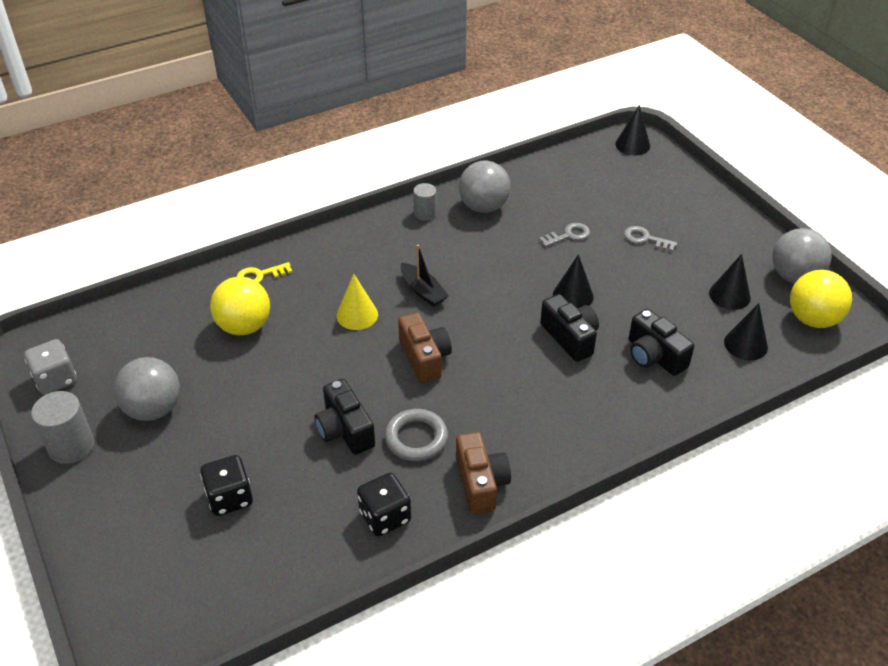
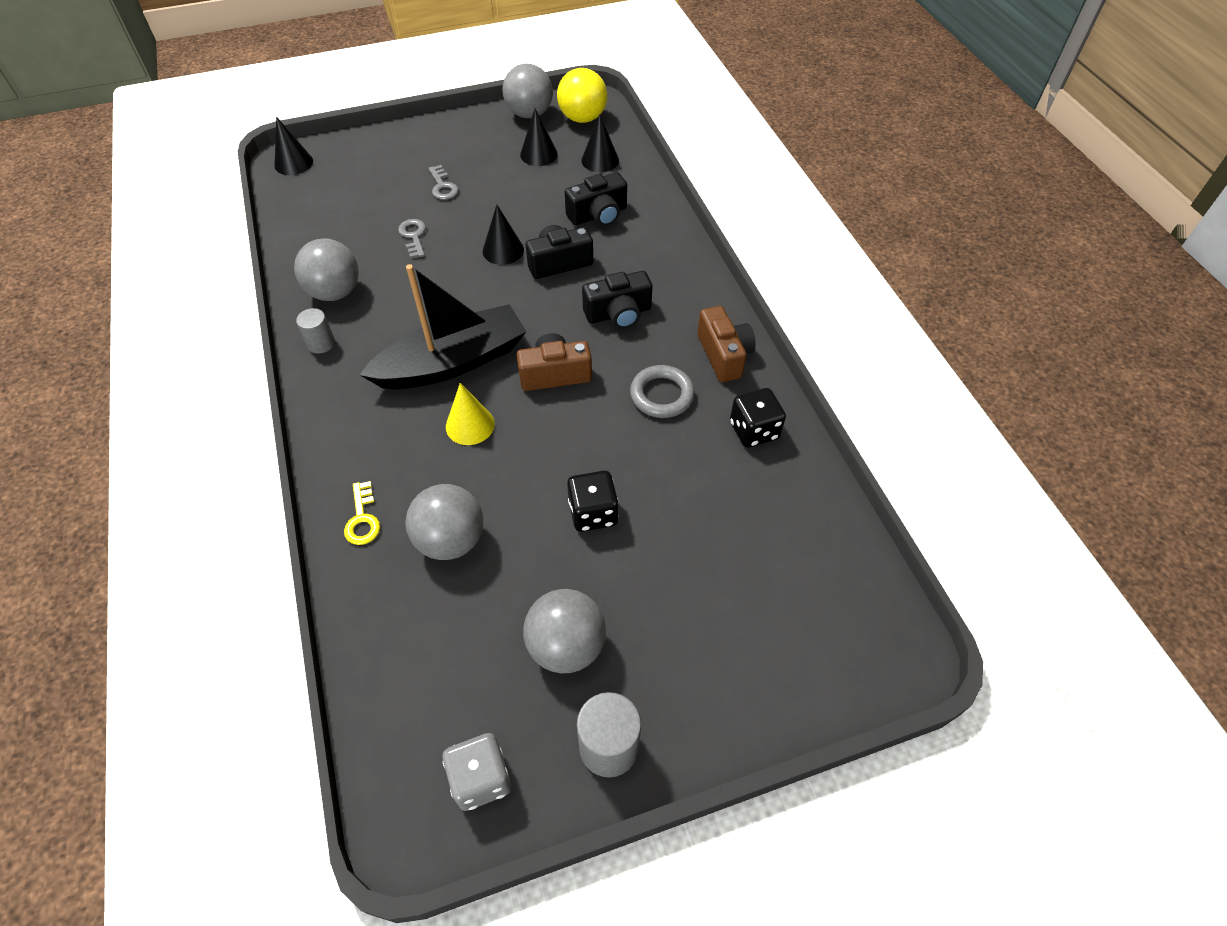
camera: 80 degrees left, 10 degrees up
black dice [200,455,253,516] -> black dice moved to [567,471,619,532]
yellow ball [210,277,270,335] -> grey ball [405,484,483,560]
black camera [315,379,375,455] -> black camera moved to [582,271,653,329]
black boat [401,245,449,307] -> black boat [360,264,526,389], size x2.11
brown camera [456,432,511,515] -> brown camera turned 75 degrees clockwise [697,306,756,382]
grey key [624,226,678,252] -> grey key turned 60 degrees counterclockwise [429,165,458,200]

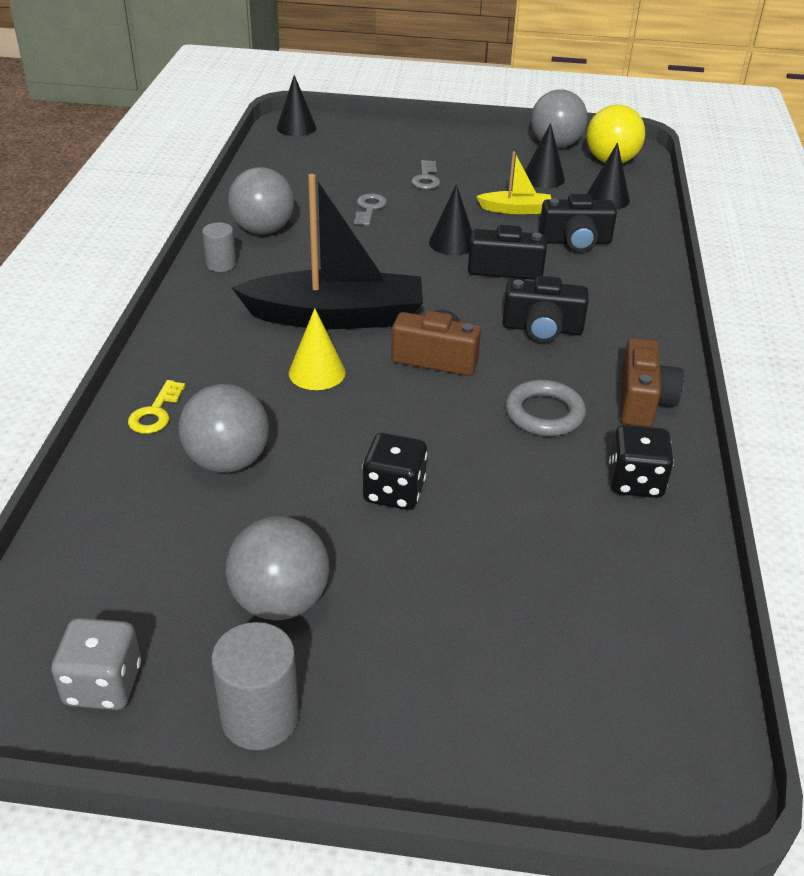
camera: 25 degrees right, 15 degrees down
none -> yellow boat [476,151,551,214]

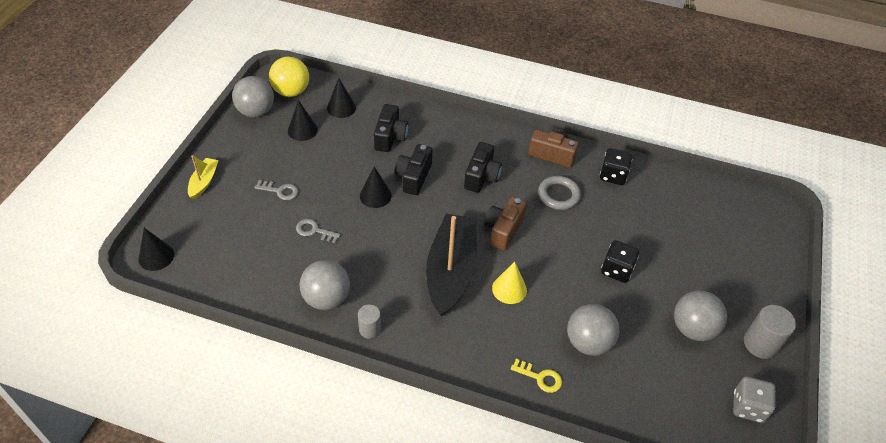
camera: 80 degrees left, 10 degrees up
yellow boat [476,151,551,214] -> yellow boat moved to [188,155,219,199]

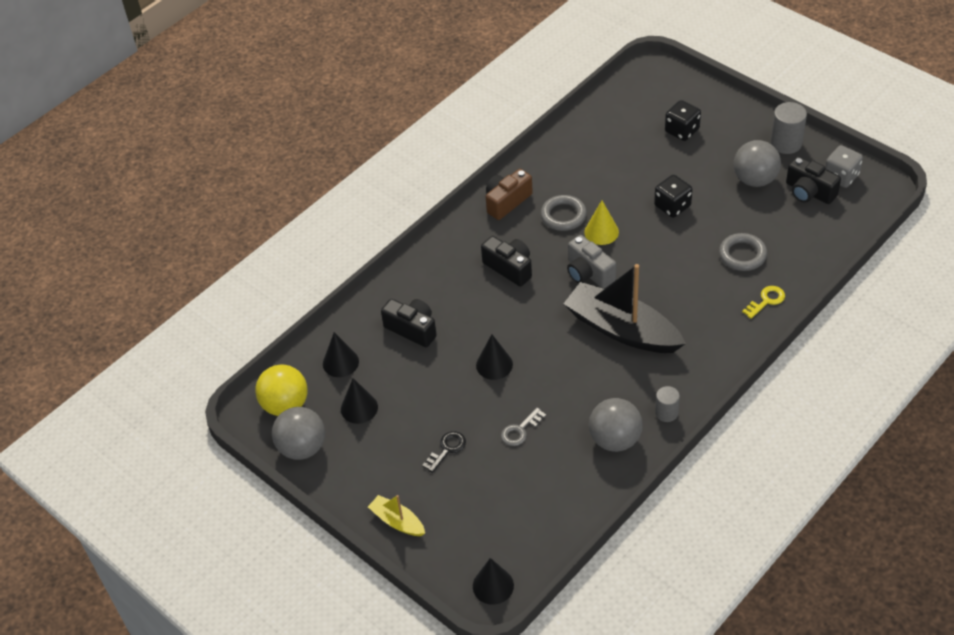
camera: 60 degrees left, 0 degrees up
grey key [254,180,298,200] -> black key [422,431,466,473]
black camera [395,144,432,195] -> black camera moved to [786,156,841,204]
brown camera [484,197,527,250] -> grey camera [567,235,616,288]
yellow cone [492,261,527,304] -> yellow cone moved to [584,200,619,245]
grey ball [567,304,619,356] -> grey ring [719,233,767,271]
black dice [600,148,632,185] -> black dice moved to [665,100,701,141]

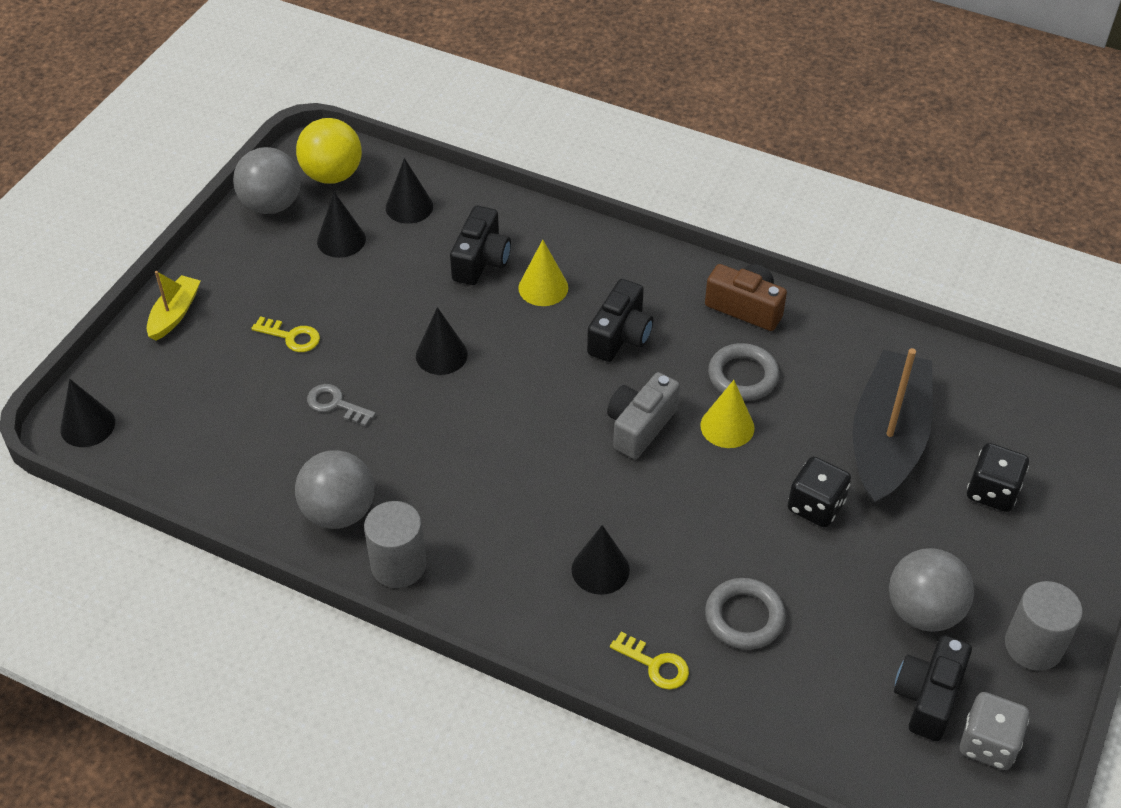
camera: 70 degrees right, 0 degrees up
black key [422,431,466,473] -> yellow key [251,316,320,352]
black boat [564,264,686,353] -> black boat moved to [853,348,933,506]
grey cylinder [655,386,680,422] -> grey cylinder [364,501,426,588], size x1.59
none -> yellow cone [518,240,568,306]
none -> black cone [572,525,630,595]

